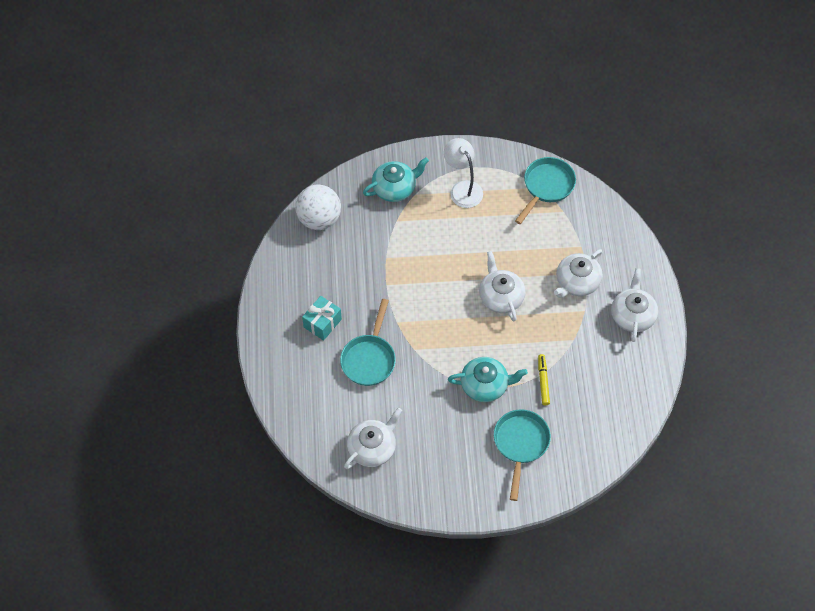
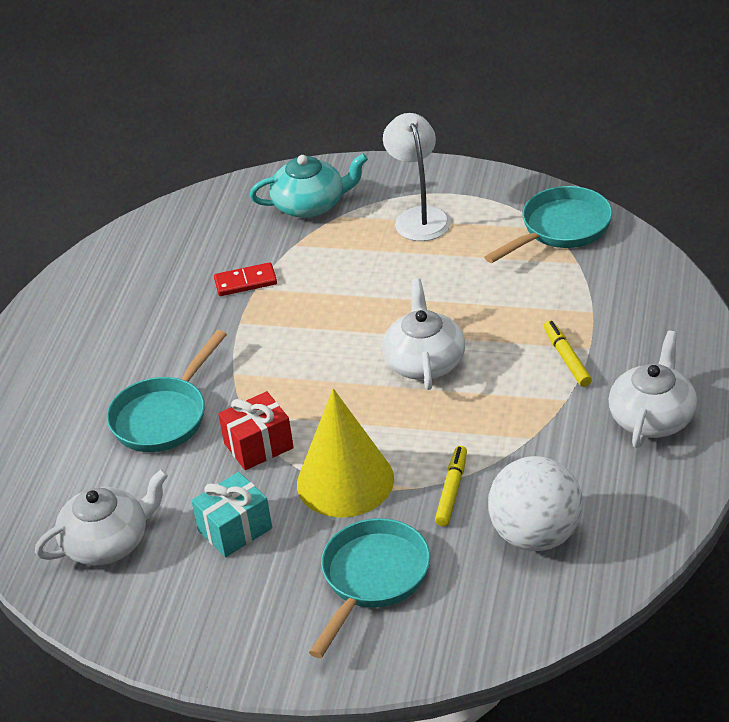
camera: 20 degrees right, 20 degrees down
white ball [295,185,341,230] -> white ball moved to [488,456,583,551]
turquoise gift [302,296,342,341] -> turquoise gift moved to [191,472,272,557]
turquoise teapot [448,357,528,402] -> yellow cone [297,389,394,518]
white teapot [554,249,603,298] -> yellow marker [544,321,592,387]
none -> red domino [214,262,277,296]
none -> red gift [218,391,294,470]

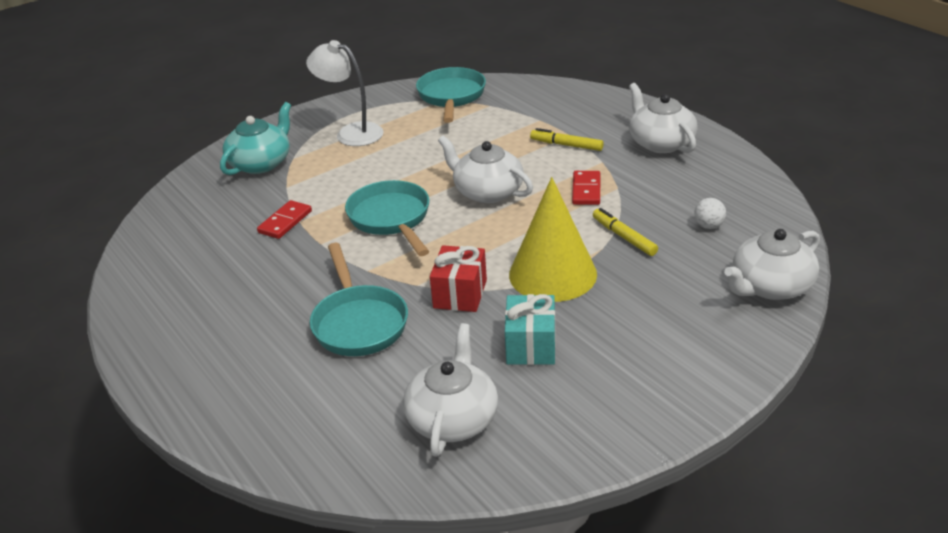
camera: 50 degrees left, 5 degrees down
turquoise pan [309,518,430,658] -> turquoise pan moved to [345,180,429,256]
white ball [488,456,583,551] -> white ball [694,198,726,229], size x0.41
none -> red domino [572,171,600,205]
none -> white teapot [724,229,820,300]

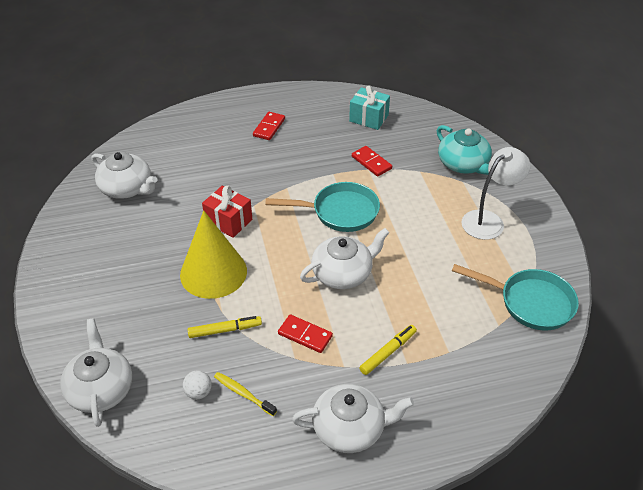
camera: 110 degrees right, 10 degrees up
turquoise pan [310,243,408,356] -> none
turquoise gift [505,294,556,365] -> turquoise gift moved to [349,85,390,130]
none -> yellow toothbrush [214,372,277,416]
none -> red domino [253,112,285,140]

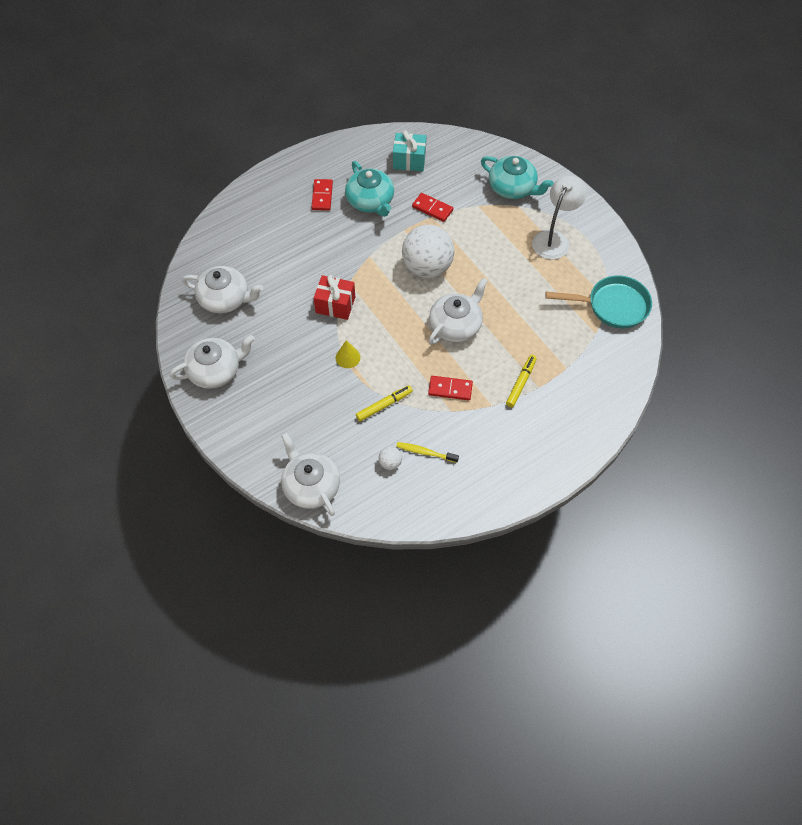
camera: 20 degrees left, 15 degrees up
yellow cone [180,210,247,299] -> yellow cone [336,340,360,368], size x0.42
turquoise pan [265,182,380,232] -> white ball [402,225,455,278]
white teapot [292,384,414,453] -> white teapot moved to [170,335,255,389]
none -> turquoise teapot [345,161,394,217]

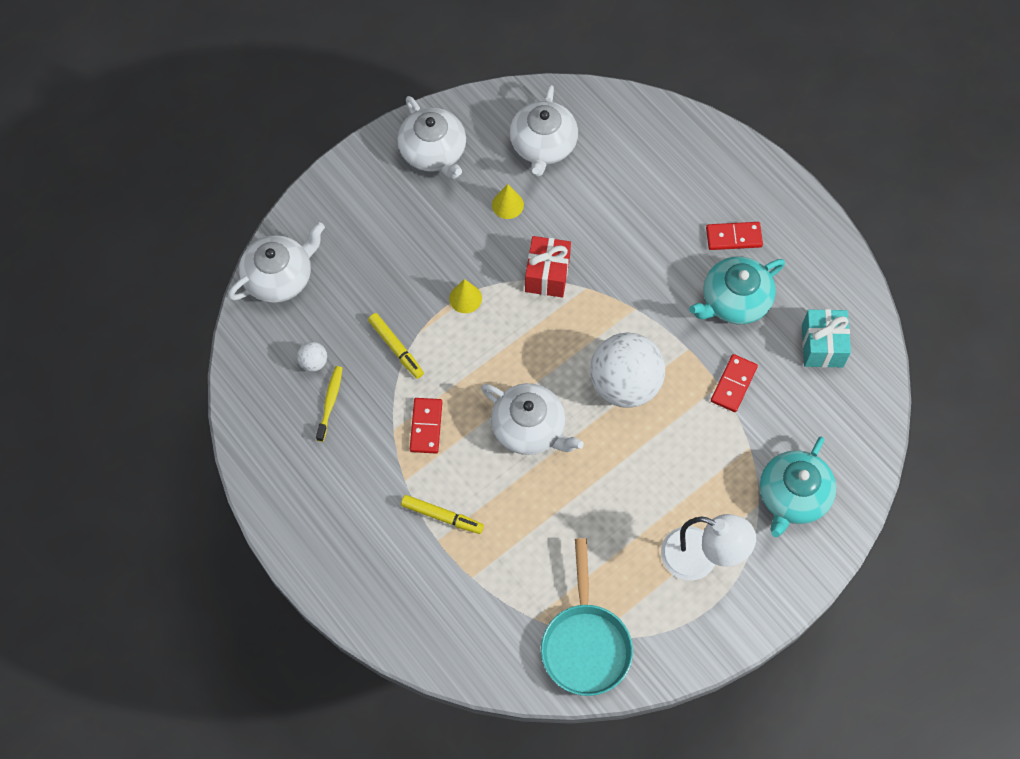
camera: 85 degrees right, 5 degrees up
none -> yellow cone [492,184,524,219]

